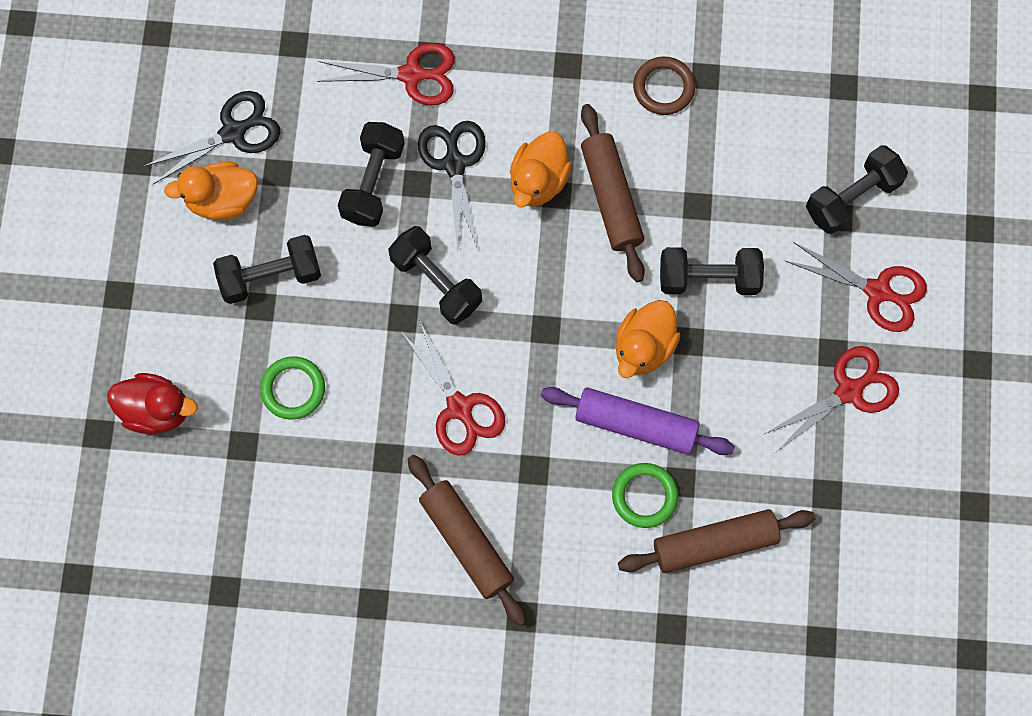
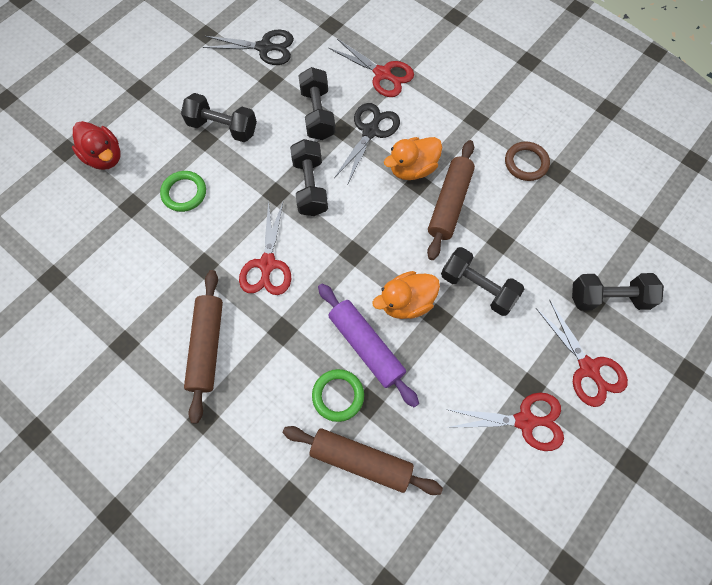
camera: 35 degrees right, 5 degrees down
orange duck [164,162,258,220] -> none
black dumbbell [338,122,405,227] -> black dumbbell turned 60 degrees counterclockwise [298,67,335,140]

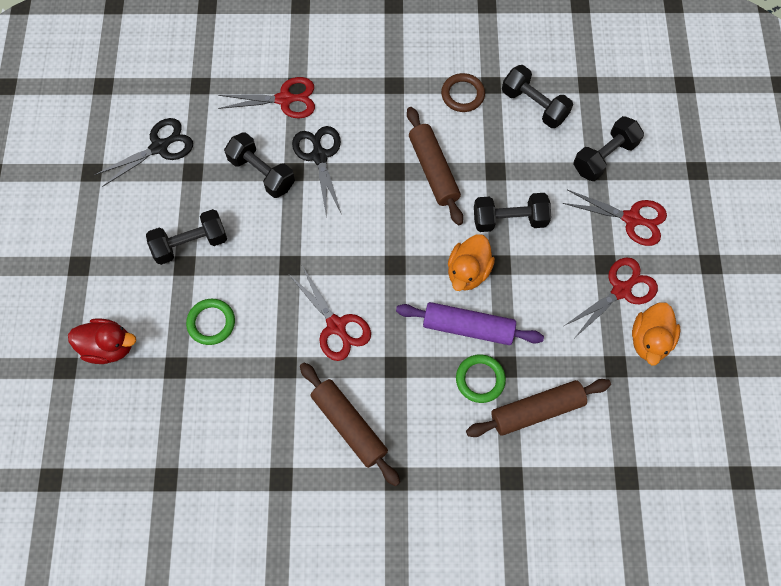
camera: 40 degrees left, 0 degrees up
black dumbbell [290,139,328,216] -> black dumbbell moved to [502,65,573,128]
orange duck [384,137,442,180] -> orange duck moved to [632,302,680,365]

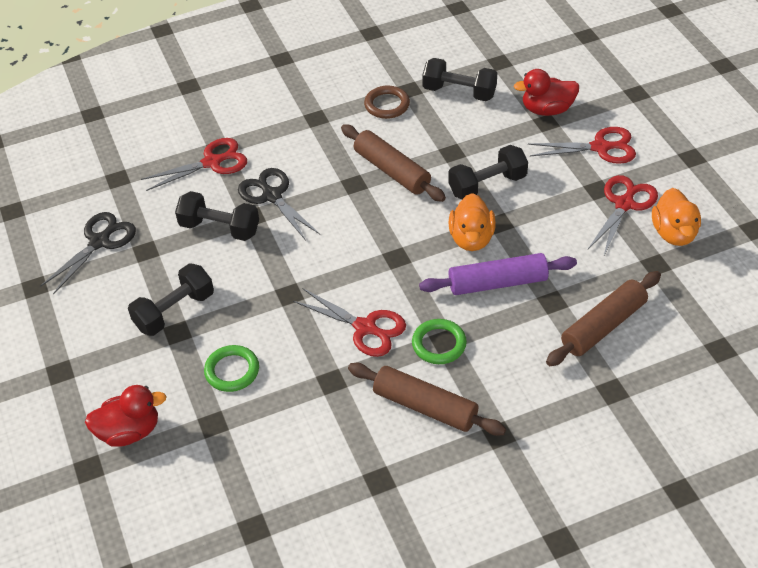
camera: 20 degrees left, 20 degrees down
green ring [456,354,506,403] -> green ring moved to [412,319,467,364]
black dumbbell [573,116,644,181] -> red duck [514,69,579,116]

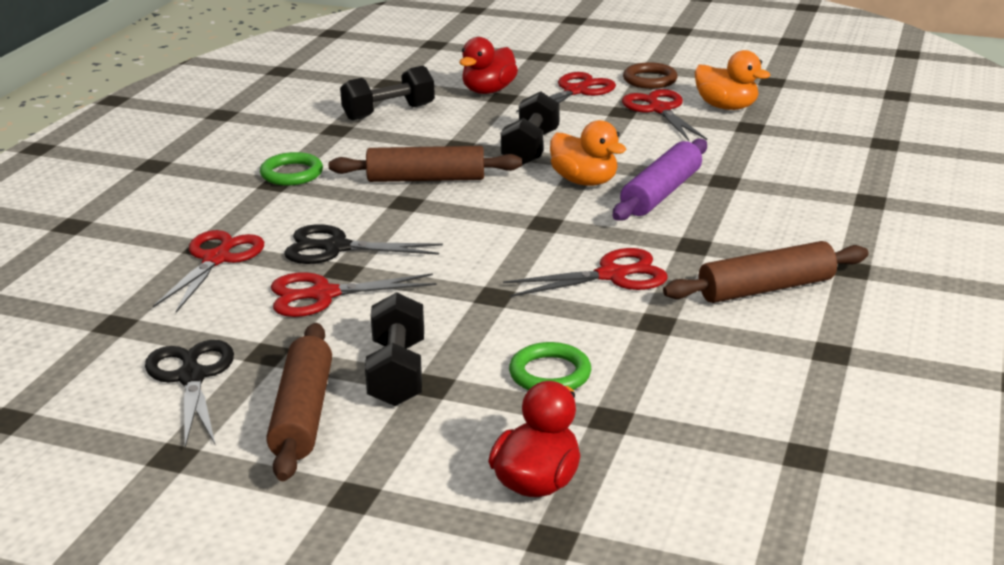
camera: 50 degrees left, 20 degrees down
black dumbbell [175,191,259,241] -> red scissors [271,272,437,317]
brown ring [364,85,410,119] -> brown ring moved to [623,62,678,89]
green ring [412,319,467,364] -> green ring moved to [260,152,323,186]
brown rolling pin [546,271,661,366] -> brown rolling pin moved to [266,323,332,481]

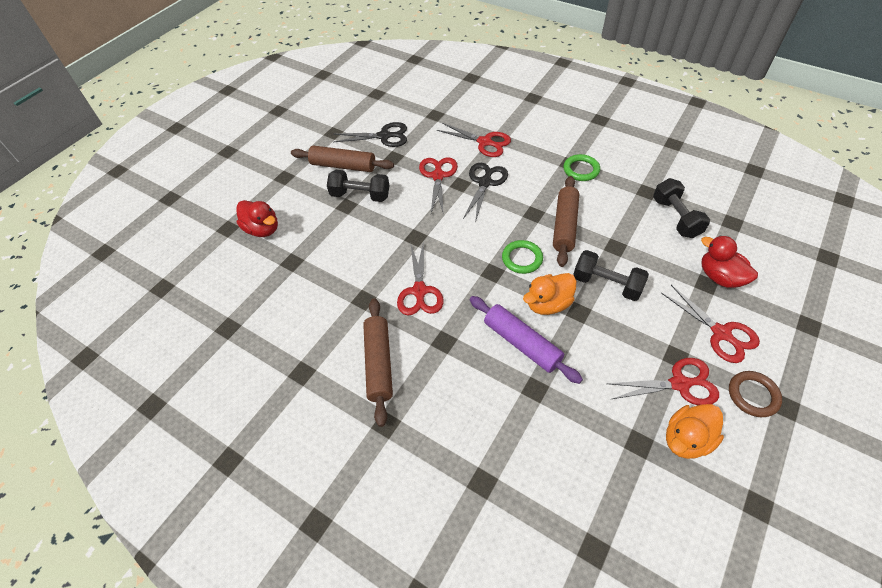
camera: 105 degrees right, 25 degrees up
green ring [509,342,591,390] -> green ring moved to [502,240,543,274]

